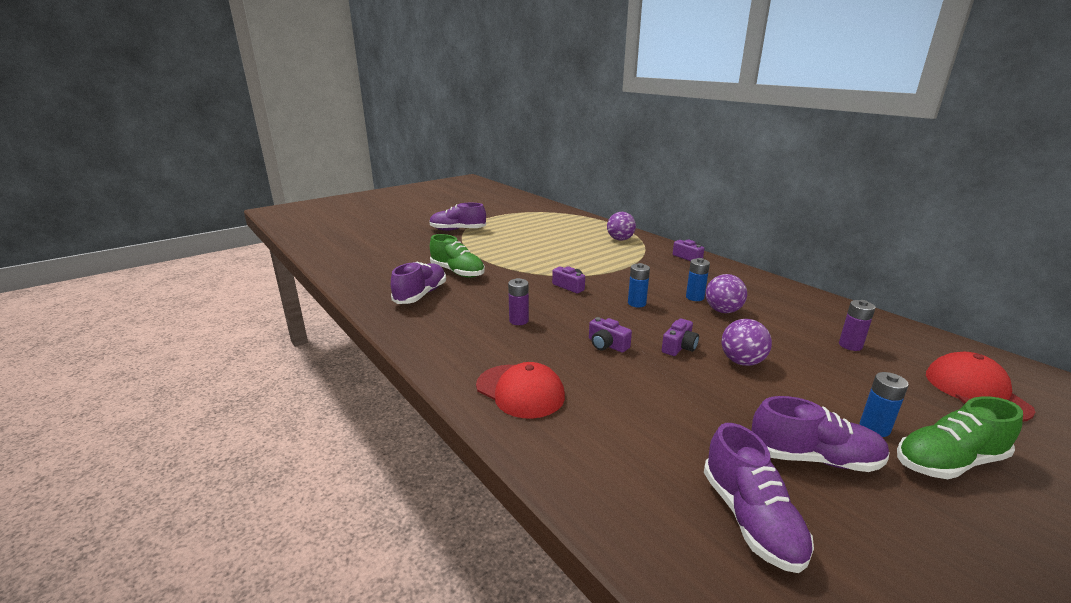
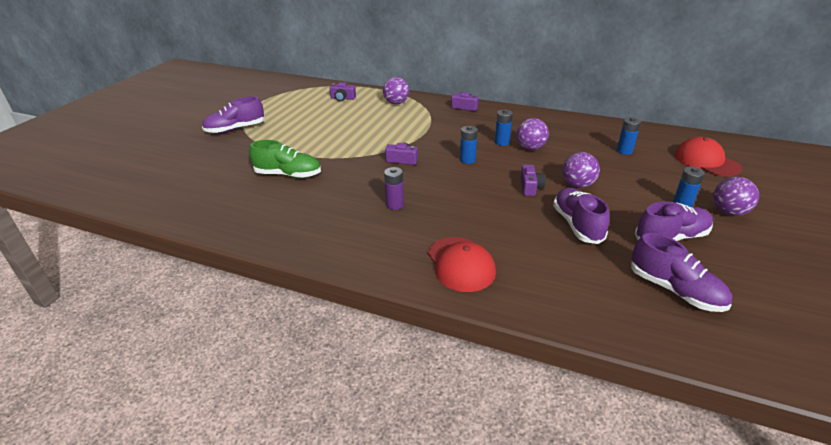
camera: 30 degrees left, 10 degrees up
purple shoe [391,262,446,304] -> purple shoe moved to [553,187,610,244]
red cap [476,362,565,419] -> red cap turned 60 degrees clockwise [428,237,496,292]
purple camera [589,317,632,353] -> purple camera moved to [329,82,356,101]
purple battery [839,300,876,351] -> blue battery [617,117,641,155]
green shoe [897,396,1023,479] -> purple ball [713,177,759,216]

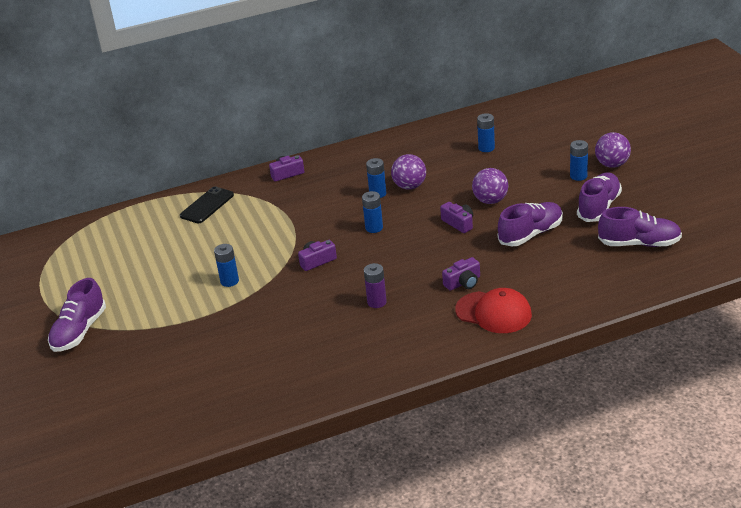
camera: 40 degrees left, 0 degrees up
green shoe [249,140,321,178] -> none
purple camera [329,82,356,101] -> purple camera moved to [442,257,480,291]
purple ball [383,77,409,104] -> black phone [180,186,234,223]
purple shoe [553,187,610,244] -> purple shoe turned 105 degrees clockwise [498,202,563,246]
red cap [675,137,742,177] -> none
none -> blue battery [214,244,239,287]

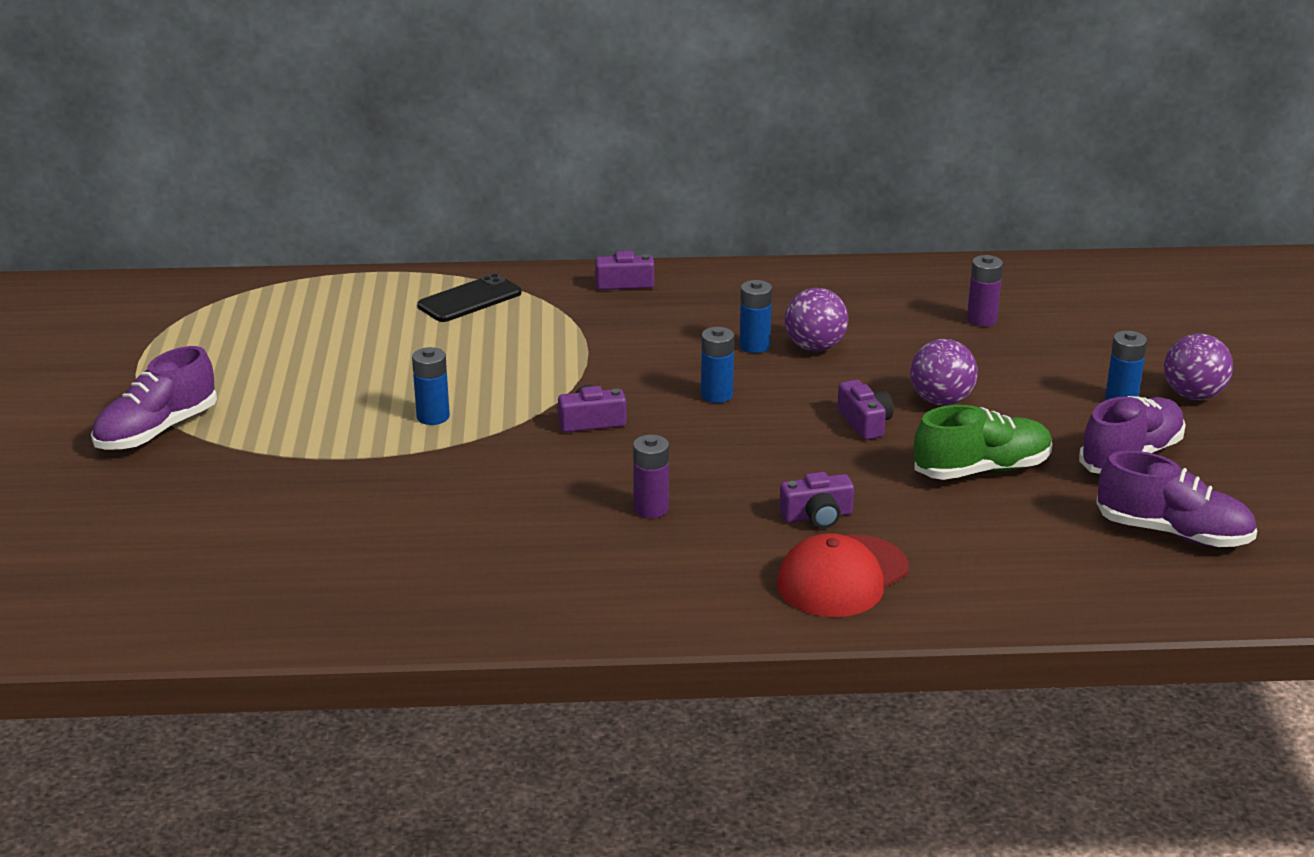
camera: 15 degrees right, 5 degrees down
red cap [455,288,532,333] -> red cap turned 90 degrees clockwise [777,533,909,617]
blue battery [477,113,495,152] -> purple battery [967,255,1003,326]
purple shoe [498,202,563,246] -> green shoe [914,405,1052,480]

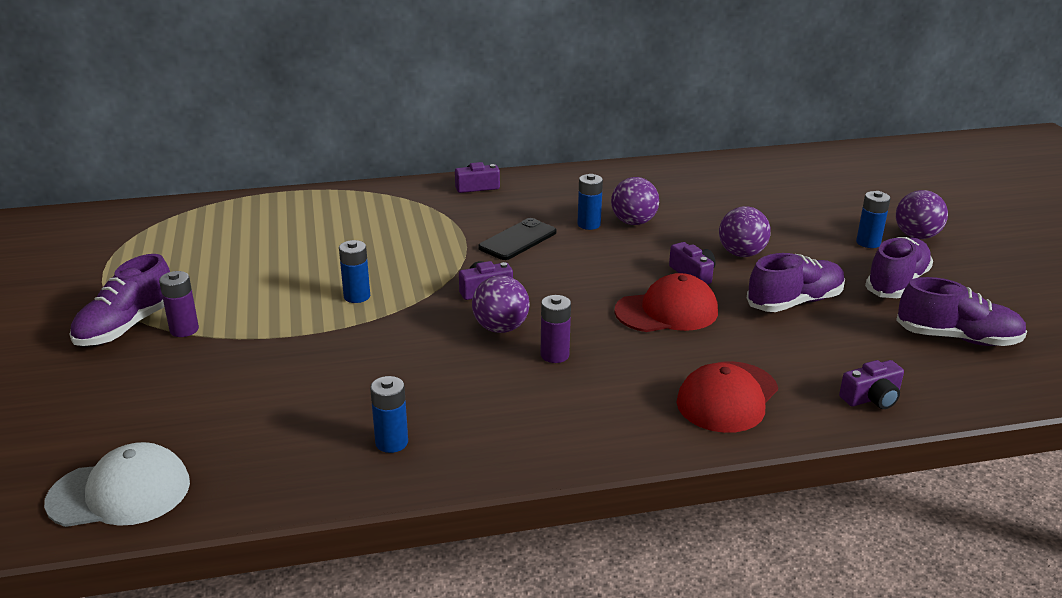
camera: 10 degrees left, 0 degrees up
black phone [417,274,522,322] -> black phone moved to [478,218,557,260]
blue battery [701,327,734,403] -> blue battery moved to [370,376,408,453]
purple camera [779,472,854,528] -> purple camera moved to [839,360,904,409]
green shoe [914,405,1052,480] -> purple shoe [747,253,845,312]
purple battery [967,255,1003,326] -> purple battery moved to [159,271,199,337]
none -> white cap [44,442,190,527]
none -> purple ball [472,275,530,333]
none -> red cap [614,273,718,332]

